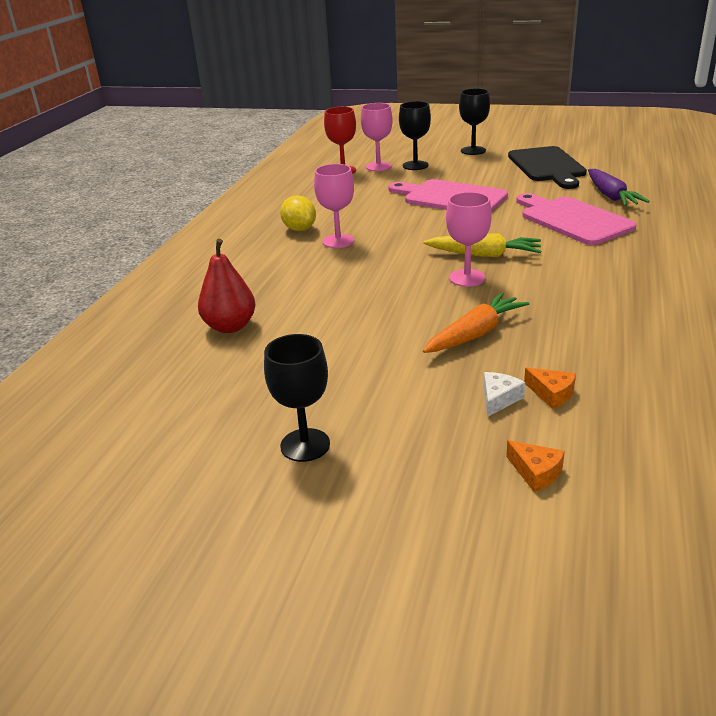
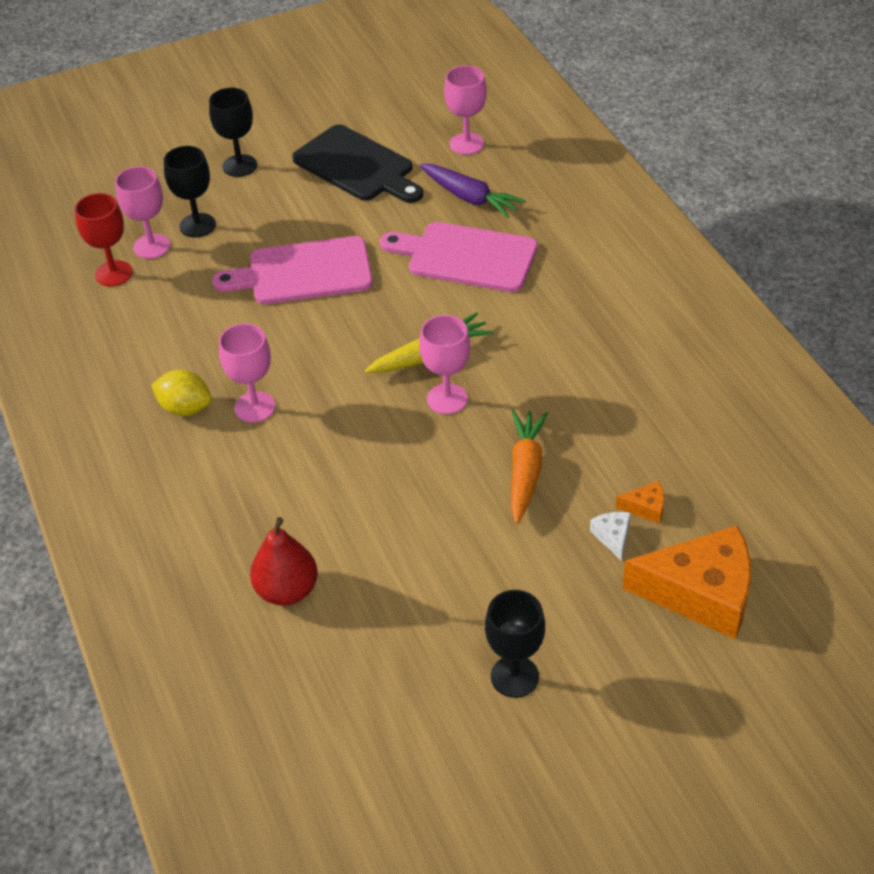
camera: 40 degrees left, 15 degrees up
orange cheese [506,440,565,492] -> orange cheese [622,525,751,639], size x2.47
none -> pink goblet [444,66,487,155]

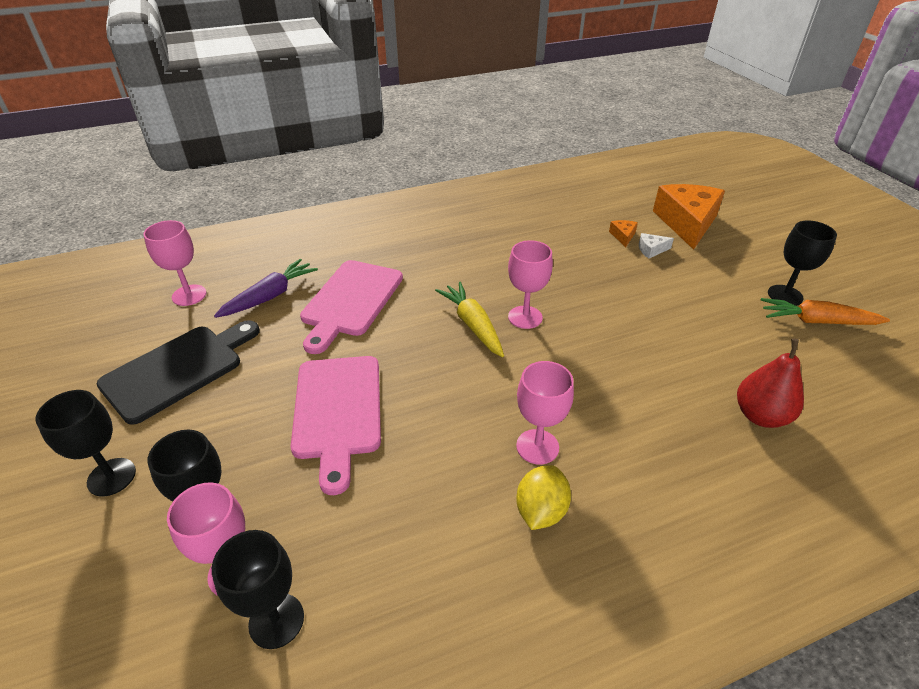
camera: 90 degrees left, 5 degrees down
red goblet [75,193,133,286] -> black goblet [212,530,304,649]
orange carrot [511,410,548,524] -> orange carrot moved to [761,298,890,325]

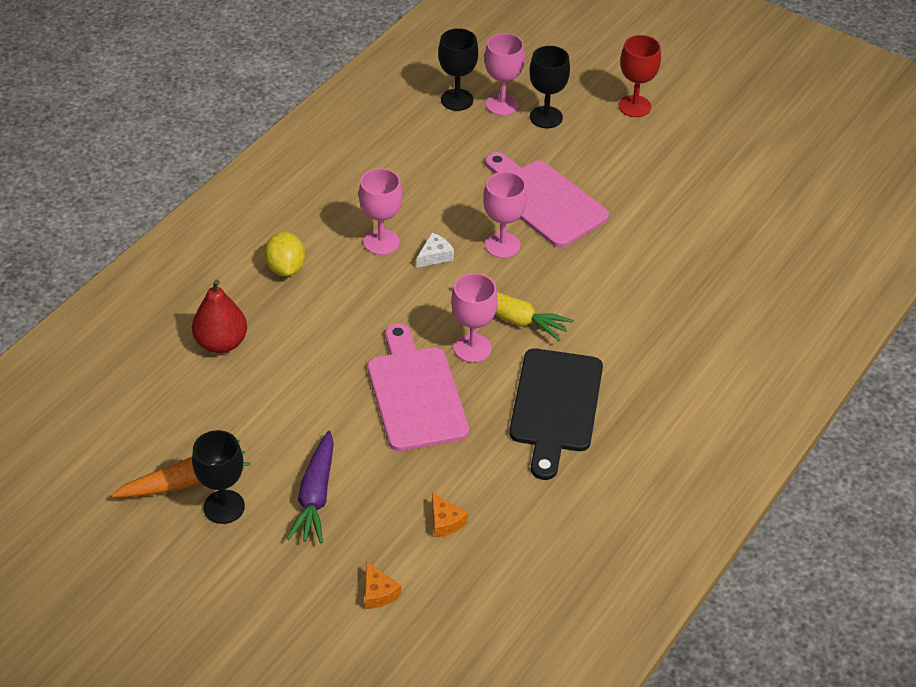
camera: 145 degrees right, 5 degrees up
black goblet [36,390,136,497] -> red goblet [619,35,661,117]
black cutting board [97,320,260,425] -> black cutting board moved to [509,348,603,480]
pink goblet [143,220,206,306] -> pink goblet moved to [483,171,527,258]
purple carrot [214,259,318,318] -> purple carrot moved to [287,431,334,543]
pink cutting board [300,260,403,354] -> pink cutting board moved to [368,323,469,451]
yellow lemon [516,465,571,530] -> yellow lemon moved to [264,232,305,276]
white cheese [639,233,674,258] -> white cheese moved to [417,233,454,267]
orange cheese [653,184,725,250] -> orange cheese [365,562,401,609], size x0.41

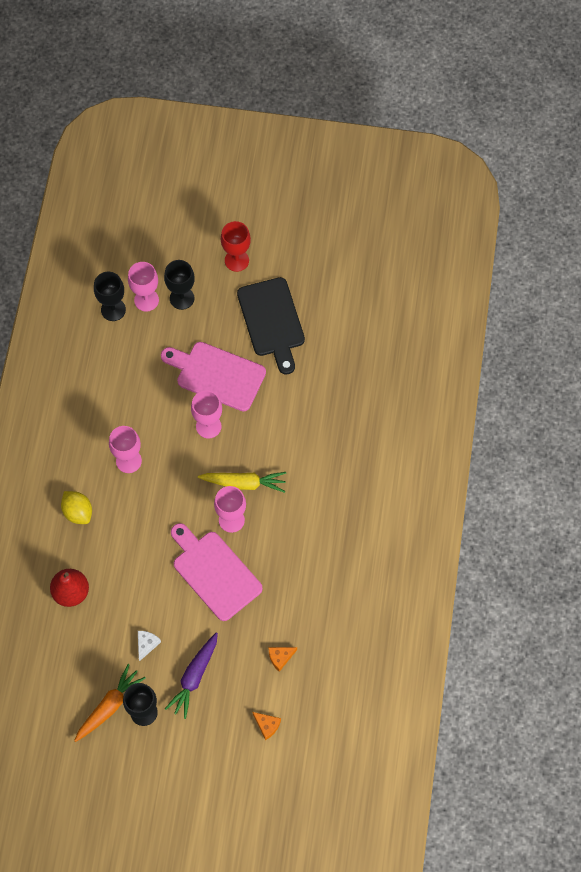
camera: 25 degrees left, 20 degrees up
purple carrot [287,431,334,543] -> purple carrot turned 45 degrees clockwise [165,633,218,719]
white cheese [417,233,454,267] -> white cheese moved to [138,631,161,661]
orange cheese [432,492,468,538] -> orange cheese turned 120 degrees clockwise [268,647,297,672]
black cutting board [509,348,603,480] -> black cutting board moved to [237,277,305,375]

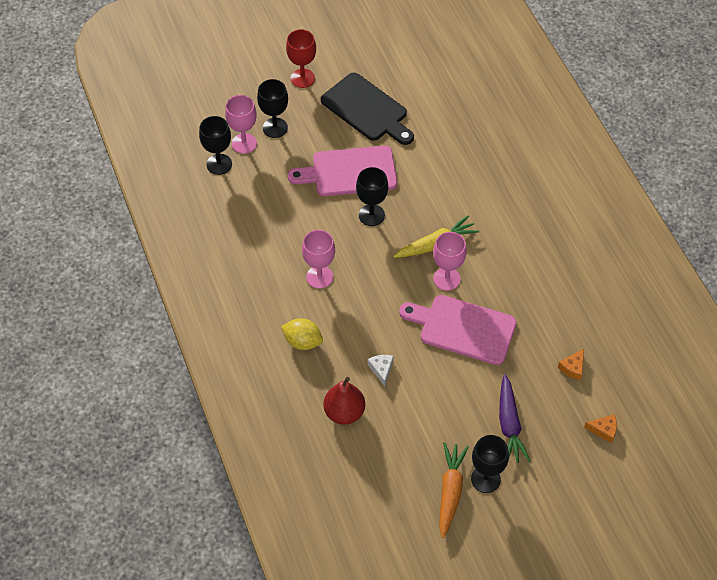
camera: 30 degrees left, 10 degrees down
white cheese [138,631,161,661] -> white cheese moved to [368,355,393,386]
pink goblet [191,390,222,438] -> black goblet [356,167,388,226]

